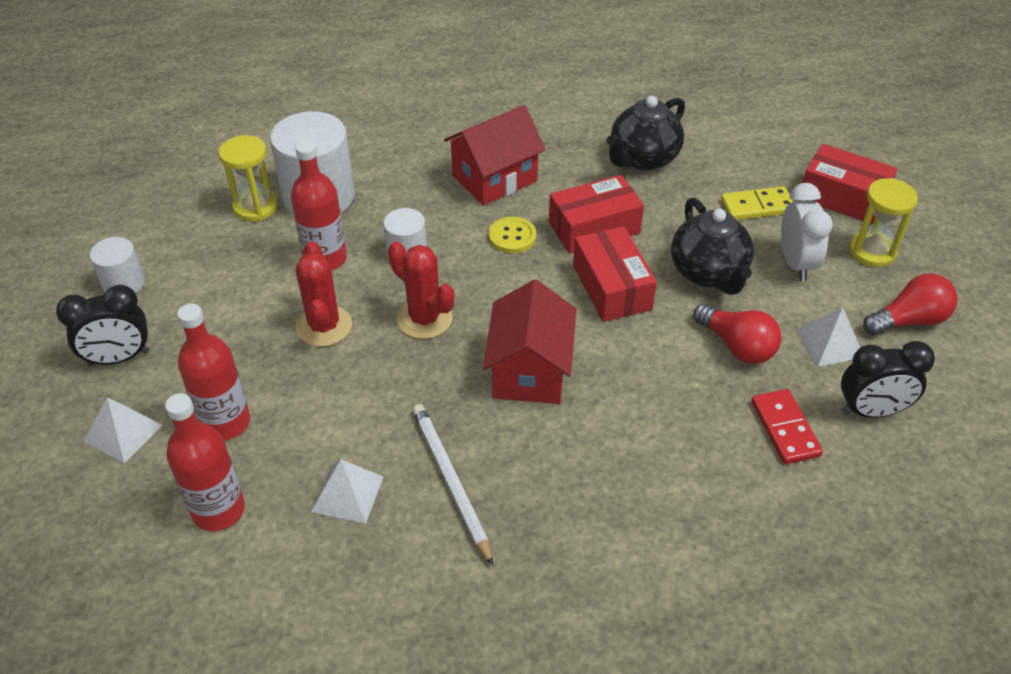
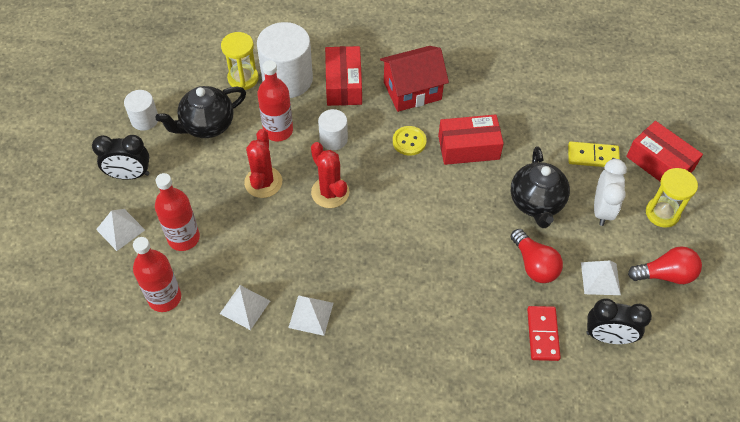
camera: 15 degrees right, 10 degrees up
white pencil [412,404,493,566] -> white pyramid [288,295,333,336]
red house [483,279,576,404] -> none
red box [573,226,657,322] -> red box moved to [325,46,362,106]
black teapot [607,96,685,171] -> black teapot moved to [156,86,246,138]

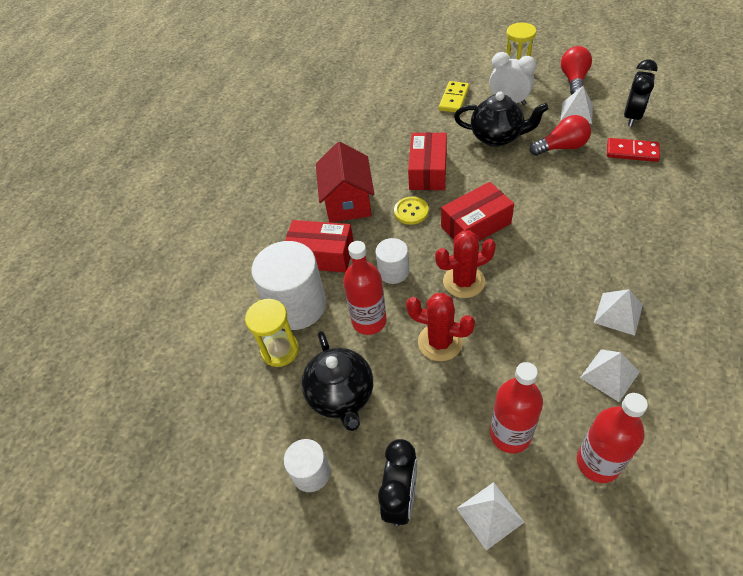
camera: 70 degrees left, 5 degrees down
red box [626,121,703,181] -> red box moved to [441,182,514,241]

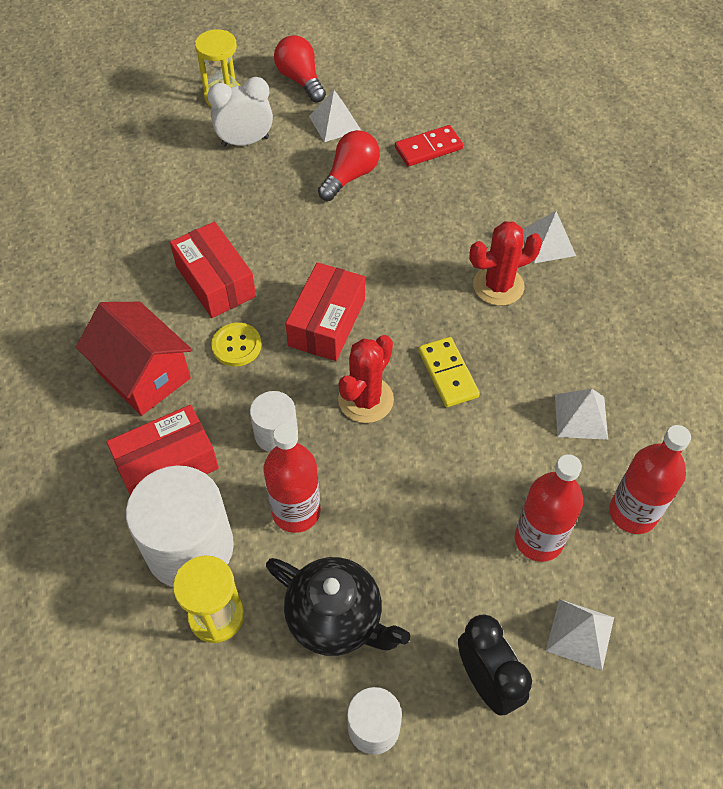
camera: 45 degrees left, 5 degrees up
red cactus [406,293,475,361] -> red cactus moved to [469,221,542,306]
yellow domino [439,81,469,113] -> yellow domino moved to [418,337,480,407]
black teapot [454,92,548,147] -> none
white pyramid [594,289,643,336] -> white pyramid moved to [523,211,576,263]
black clock [624,59,658,127] -> none

